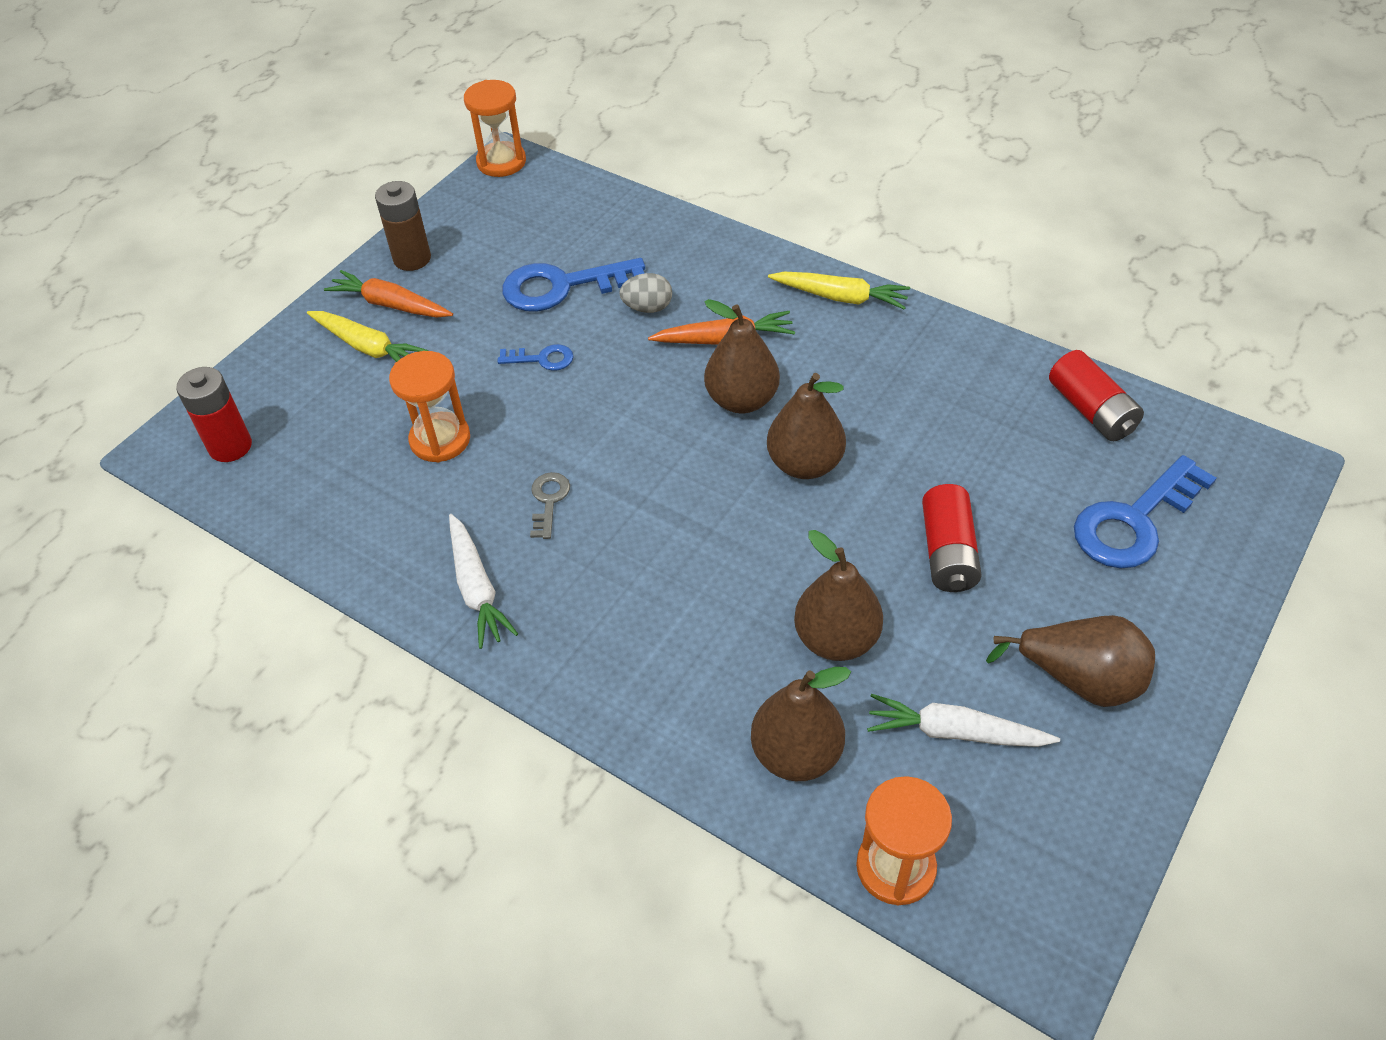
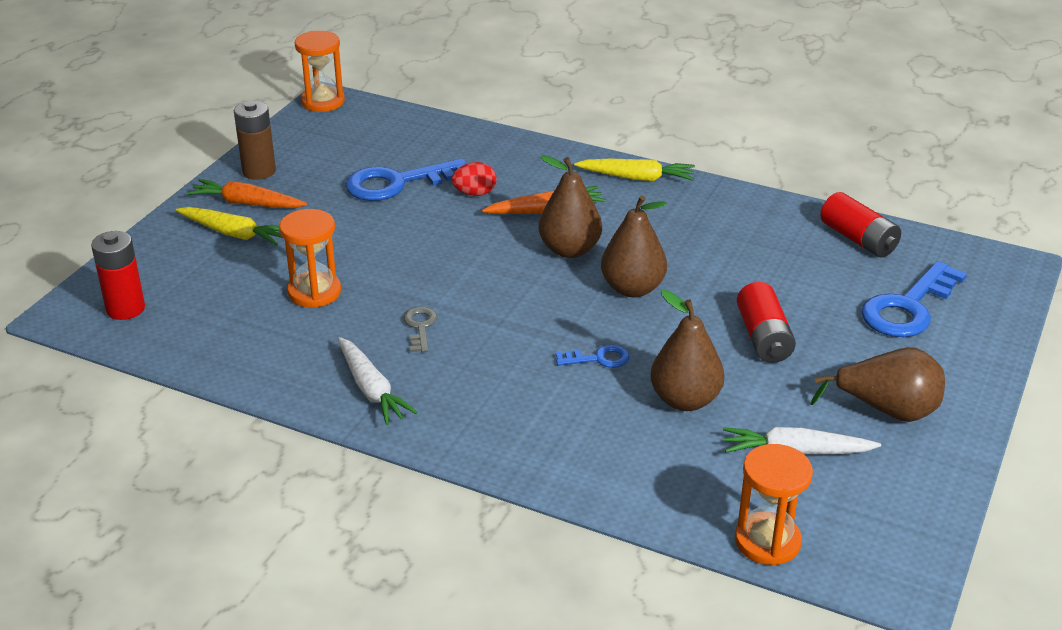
camera: 10 degrees left, 15 degrees down
blue key [497,344,574,371] -> blue key moved to [556,345,630,368]
grey egg [619,273,672,313] -> red egg [452,162,497,196]
brown pear [751,667,851,781] -> none

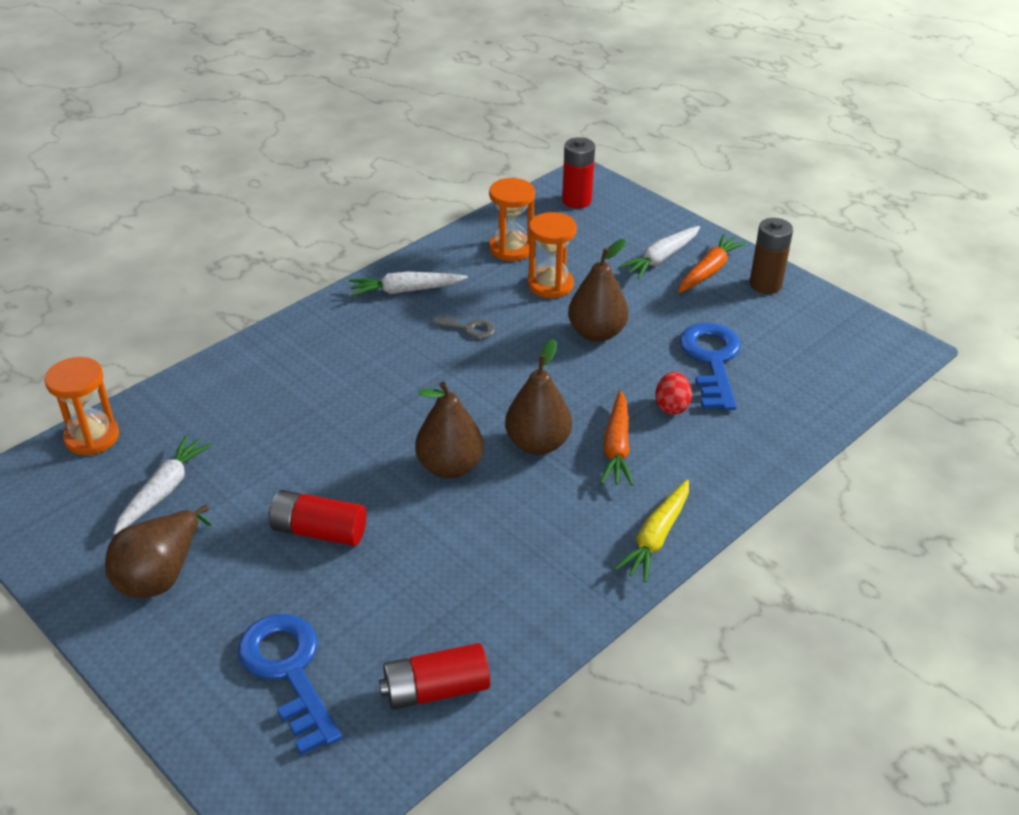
camera: 110 degrees right, 5 degrees up
yellow carrot [176,207,282,245] -> white carrot [619,226,700,279]
orange hourglass [295,31,345,112] -> orange hourglass moved to [489,178,535,261]
blue key [556,345,630,368] -> none
brown pear [650,290,724,411] -> brown pear moved to [568,239,629,342]

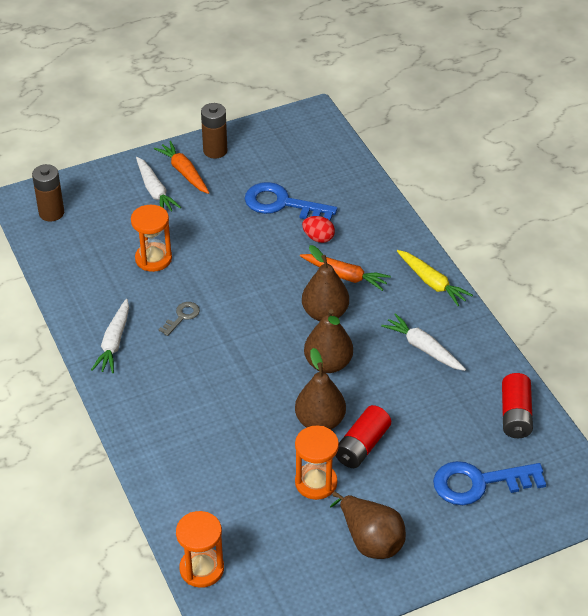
camera: 70 degrees left, 5 degrees up
white carrot [113,436,212,535] -> white carrot moved to [381,313,466,371]
orange hourglass [489,178,535,261] -> orange hourglass moved to [295,426,339,500]
red battery [562,137,595,208] -> brown battery [32,164,64,222]
brown pear [568,239,629,342] -> brown pear moved to [295,348,346,430]

